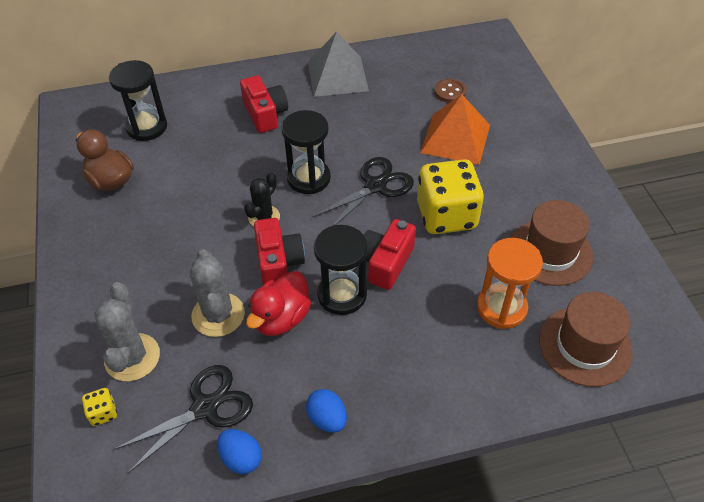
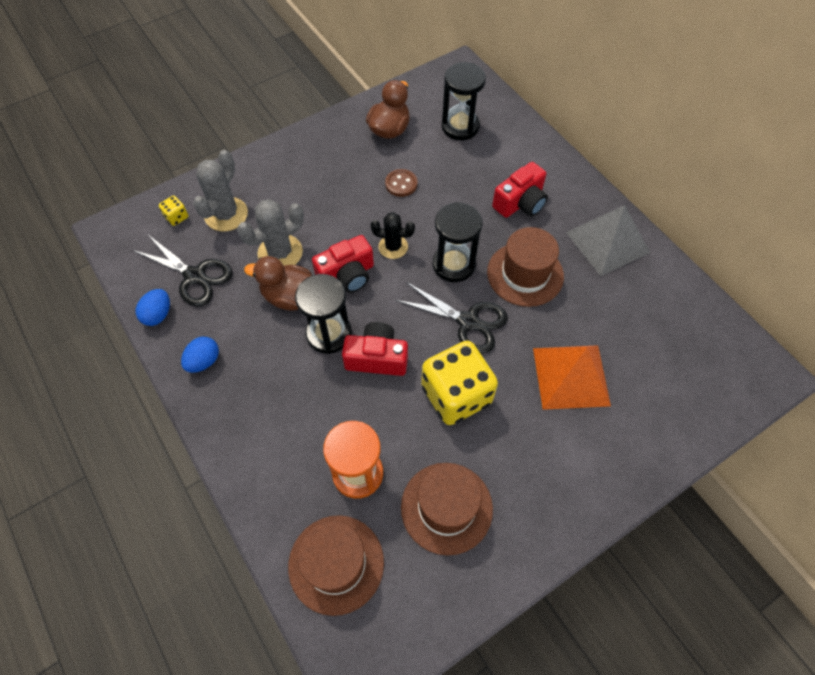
camera: 70 degrees right, 10 degrees up
grey cactus [94,282,160,381] -> grey cactus turned 45 degrees counterclockwise [193,150,248,231]
red duck [246,271,311,336] -> brown duck [244,256,312,311]
brown button [434,79,466,103] -> brown button moved to [385,169,418,197]
none -> brown hat [487,227,564,307]

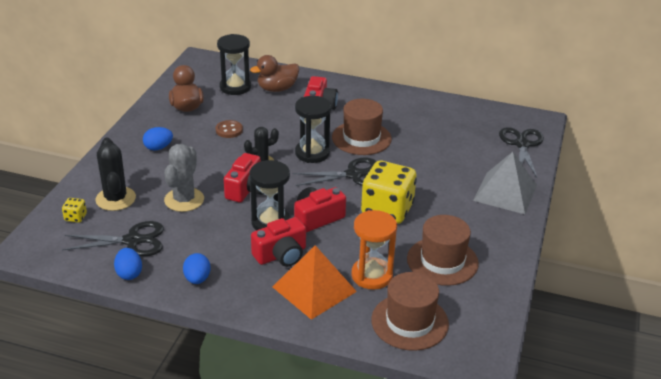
camera: 40 degrees left, 25 degrees down
grey cactus [193,150,248,231] -> black cactus [95,138,136,211]
brown duck [244,256,312,311] -> brown duck moved to [250,55,299,92]
orange pyramid [533,345,611,410] -> orange pyramid moved to [272,245,357,320]
grey pyramid [566,205,650,276] -> grey pyramid moved to [473,152,537,214]
none -> blue egg [143,127,173,151]
none -> red camera [251,217,306,267]
none -> black scissors [499,127,544,177]

